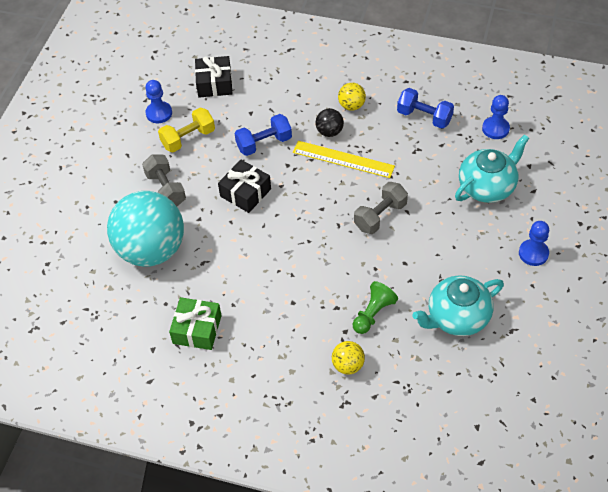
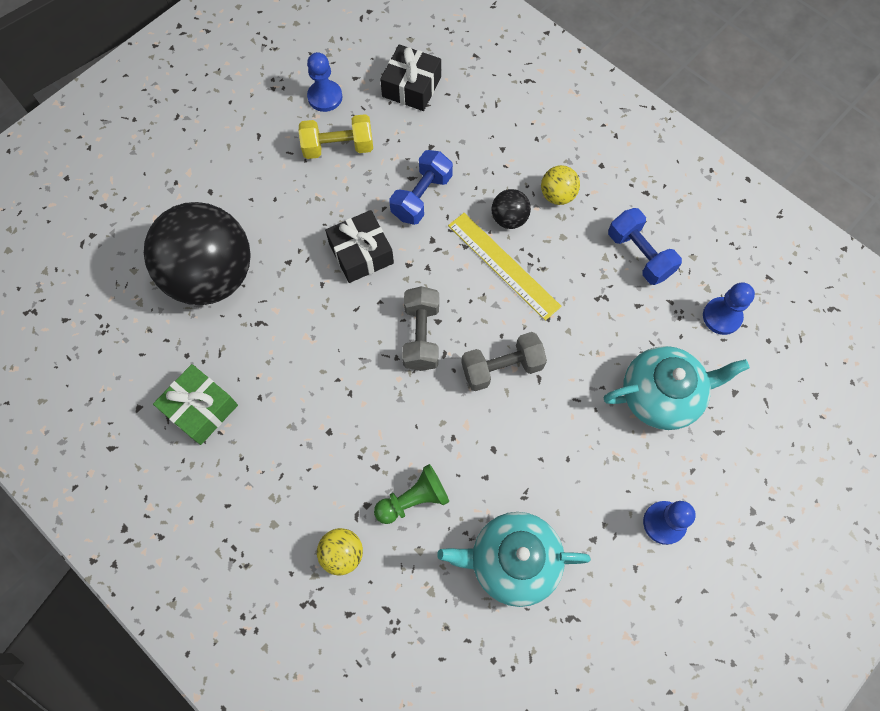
camera: 25 degrees right, 15 degrees up
turquoise ball [107,191,184,267] -> black ball [144,202,251,305]
grey dumbbell [142,154,186,206] -> grey dumbbell moved to [402,286,439,371]
blue dumbbell [235,114,292,156] -> blue dumbbell turned 60 degrees counterclockwise [389,150,453,225]

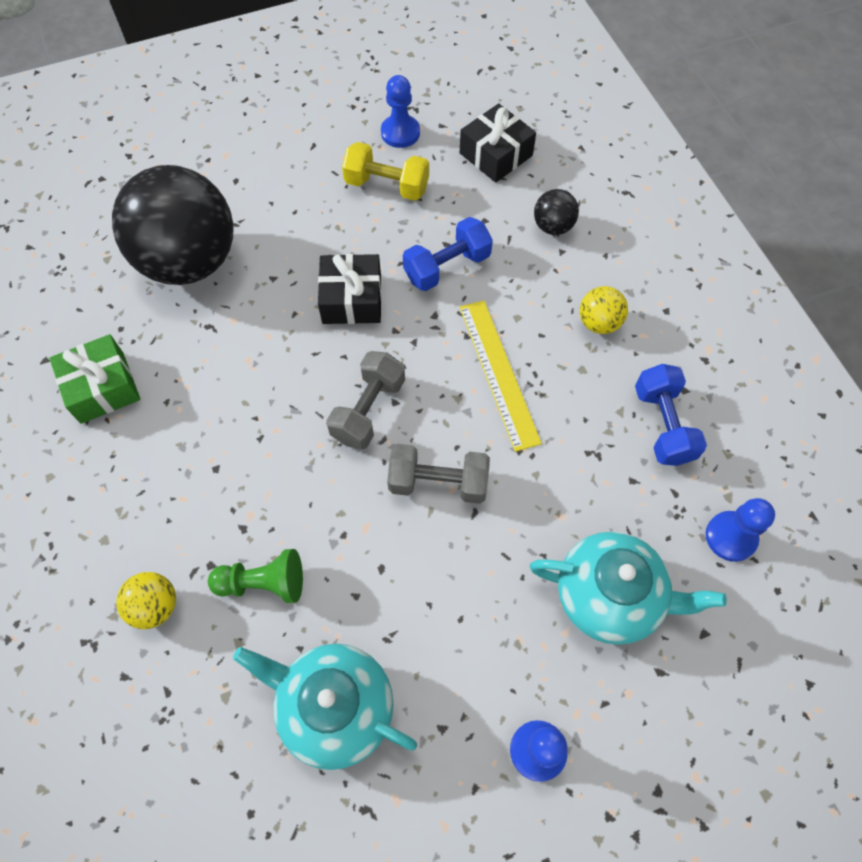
camera: 25 degrees right, 5 degrees down
black ball [491,189,531,229] -> black ball moved to [534,189,579,235]

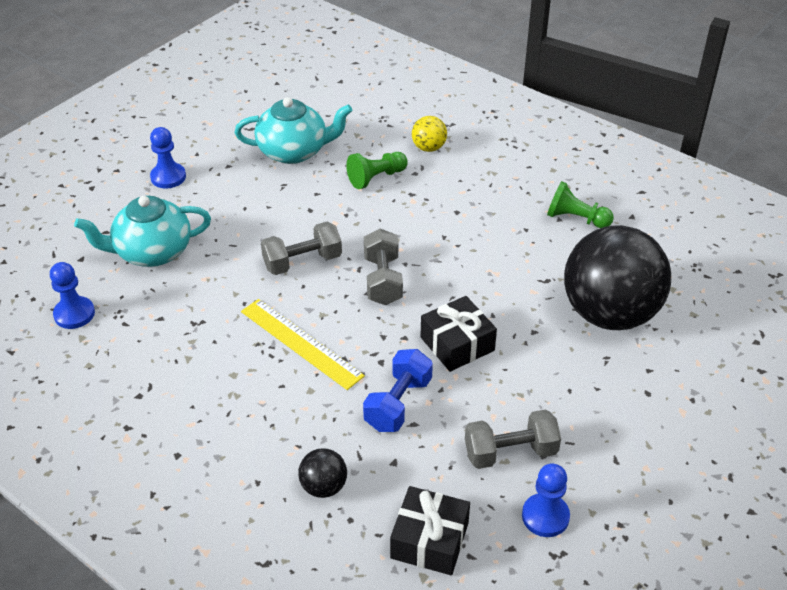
camera: 150 degrees right, 20 degrees down
green gift [49,334,141,424] -> green pawn [547,181,614,228]
yellow dumbbell [342,142,429,201] -> grey dumbbell [465,409,561,469]
yellow ball [580,286,628,334] -> none
blue dumbbell [635,364,707,466] -> none

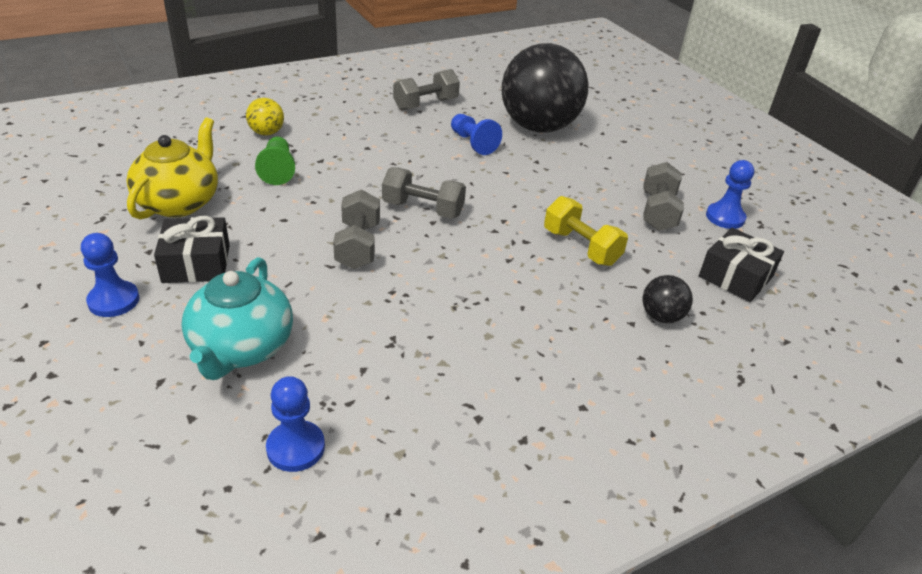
camera: 70 degrees left, 5 degrees down
turquoise teapot [235,97,352,164] -> yellow teapot [127,117,218,219]
yellow ruler [241,299,365,390] -> none
blue dumbbell [363,349,433,432] -> yellow dumbbell [544,196,628,266]
black gift [420,296,497,372] -> black gift moved to [154,216,230,283]
green pawn [547,181,614,228] -> grey dumbbell [393,69,460,110]
none -> blue pawn [451,114,502,155]

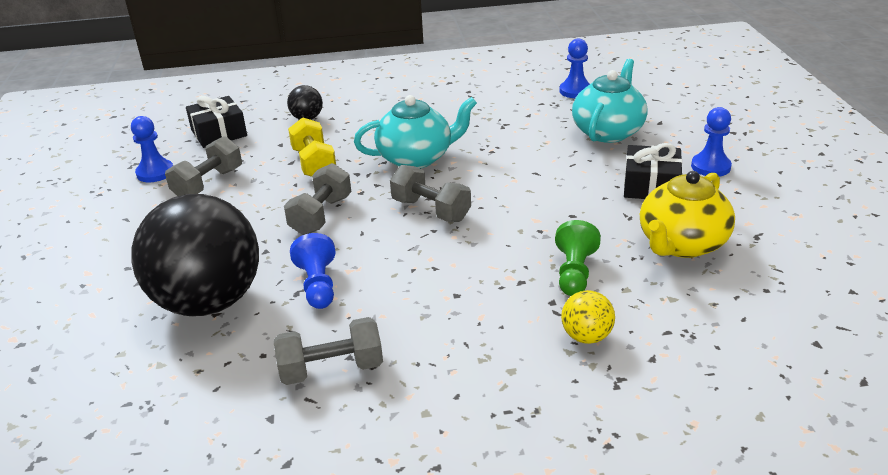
camera: 155 degrees left, 5 degrees down
grey dumbbell [333,189,380,269] -> grey dumbbell moved to [284,163,351,235]
none -> turquoise teapot [354,95,477,169]

